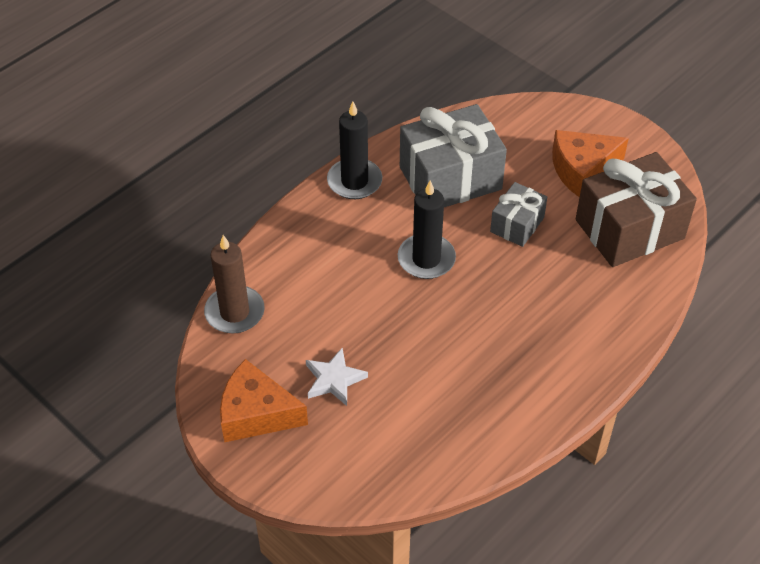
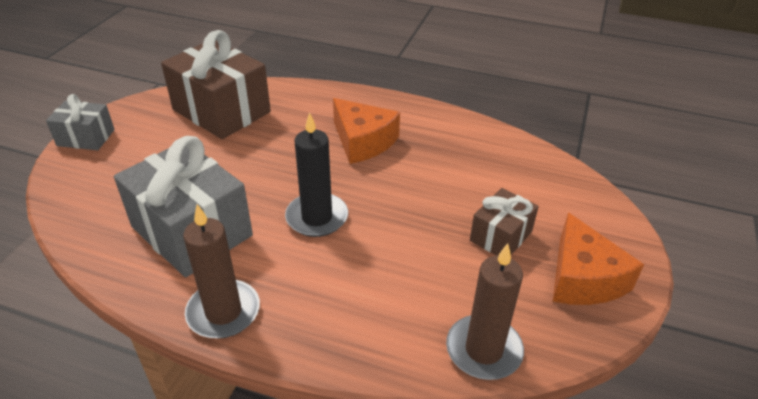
camera: 115 degrees left, 10 degrees down
white star [306,348,368,406] -> brown gift [470,188,539,256]
black candle [327,101,382,199] -> brown candle [183,204,260,338]
grey gift [490,182,547,247] -> grey gift moved to [46,94,115,150]
orange cheese [552,130,629,197] -> orange cheese moved to [333,98,400,164]

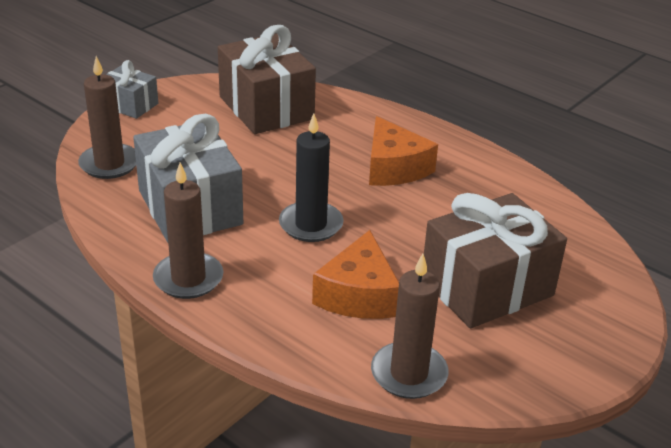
camera: 20 degrees right, 5 degrees down
brown gift [470,188,539,256] -> brown gift [424,193,567,328], size x1.87
orange cheese [553,212,644,305] -> orange cheese moved to [312,230,399,319]
none -> brown candle [78,56,136,179]

